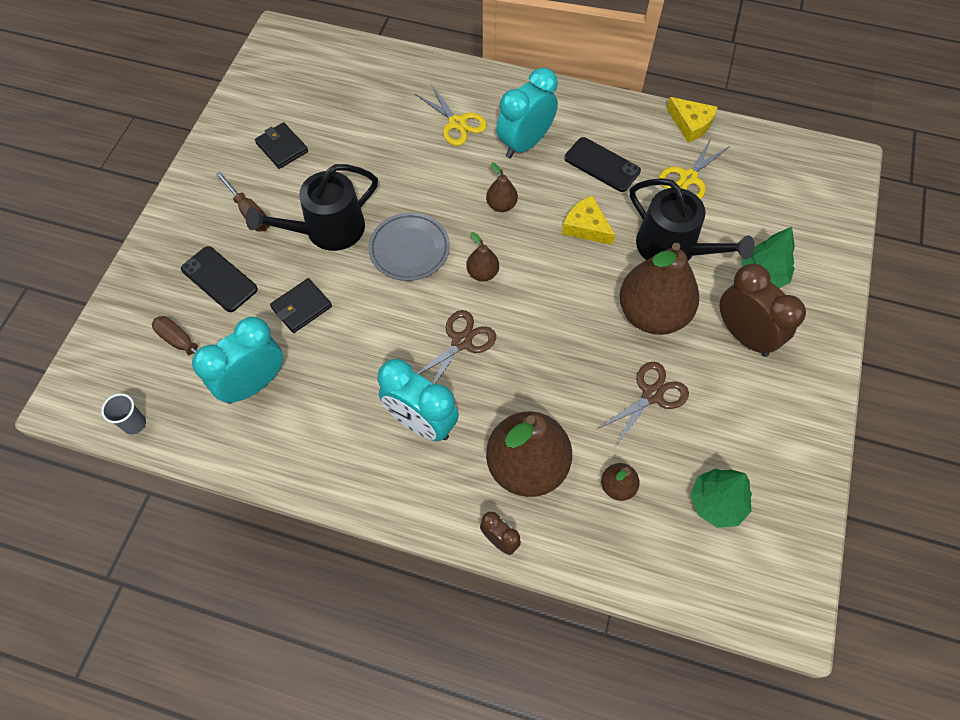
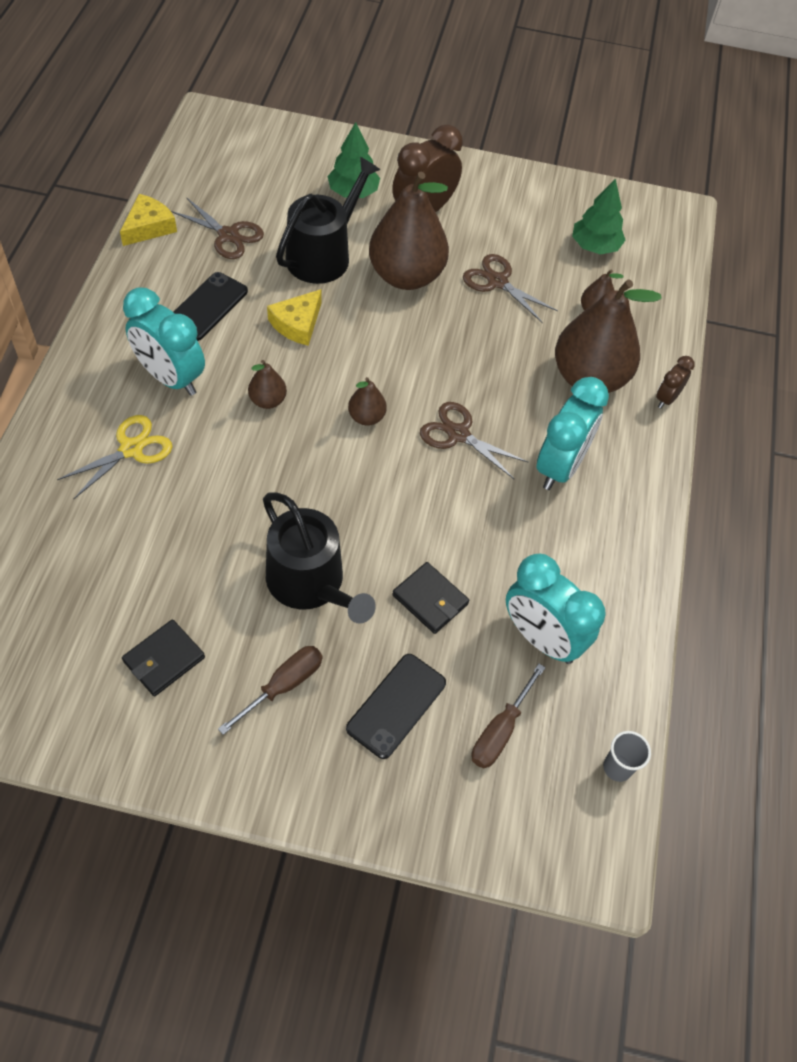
camera: 100 degrees left, 5 degrees down
grey plate [368,213,450,281] -> none
yellow scissors [659,137,730,199] -> brown scissors [171,197,264,259]

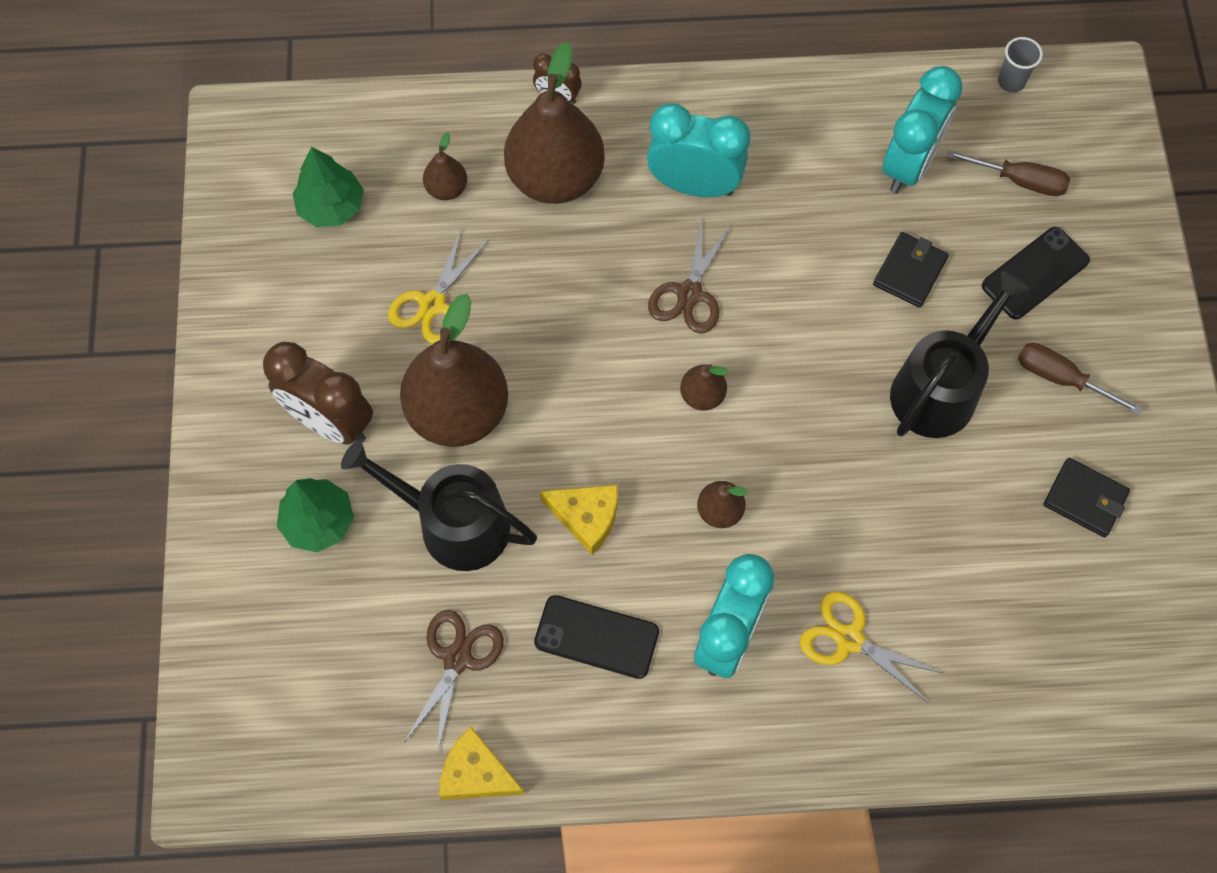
camera: 100 degrees left, 10 degrees up
black phone [346,654,446,759] -> black phone turned 60 degrees counterclockwise [982,227,1090,319]
brown scissors [463,254,558,323] -> yellow scissors [388,228,489,344]

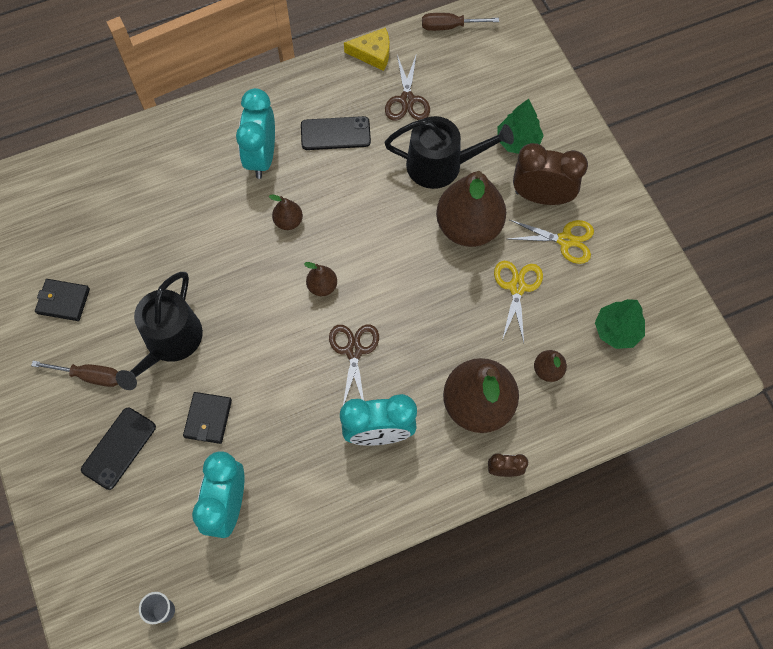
camera: 160 degrees right, 0 degrees up
yellow cheese [540,485,618,555] -> none
yellow scissors [800,591,943,703] -> yellow scissors moved to [508,220,594,264]
brown screwdriver [946,150,1070,196] -> brown screwdriver moved to [422,13,499,31]

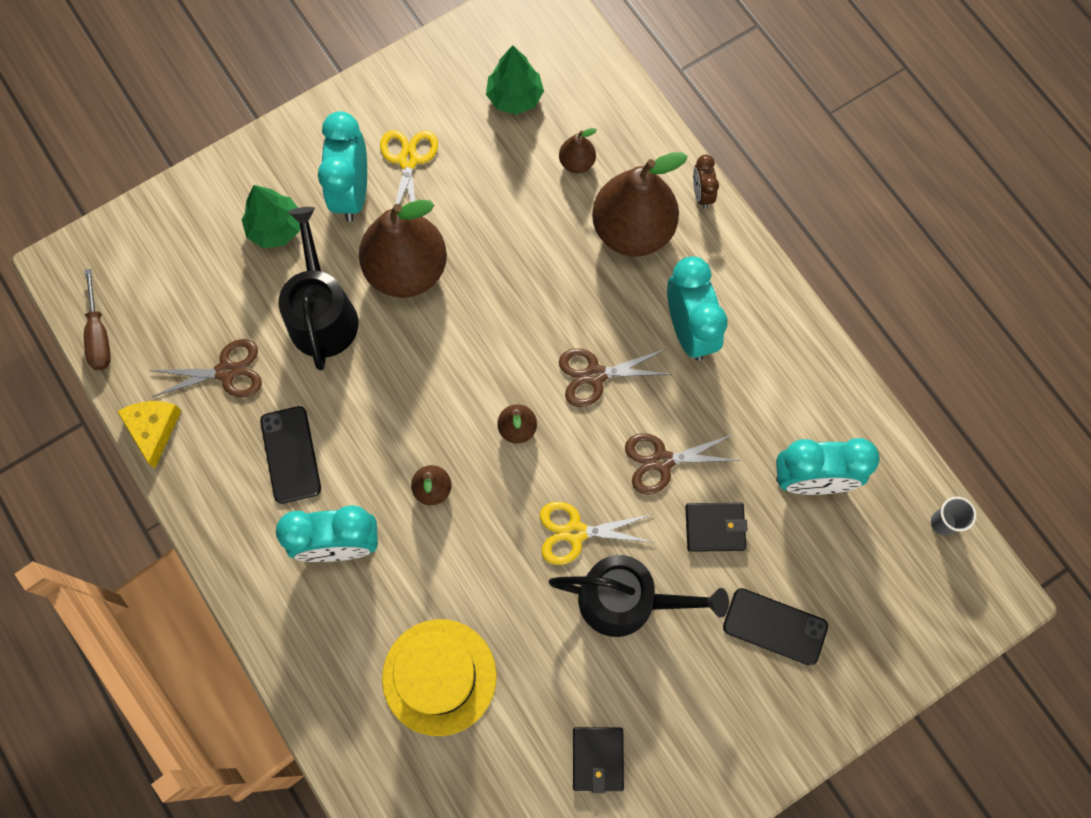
camera: 100 degrees left, 5 degrees up
brown screwdriver [31,361,118,387] -> none
yellow scissors [494,261,543,342] -> yellow scissors moved to [540,502,653,565]
brown clock [513,143,588,205] -> turquoise clock [318,111,367,222]
none -> yellow hat [382,619,497,736]
none -> brown scissors [625,433,741,495]

